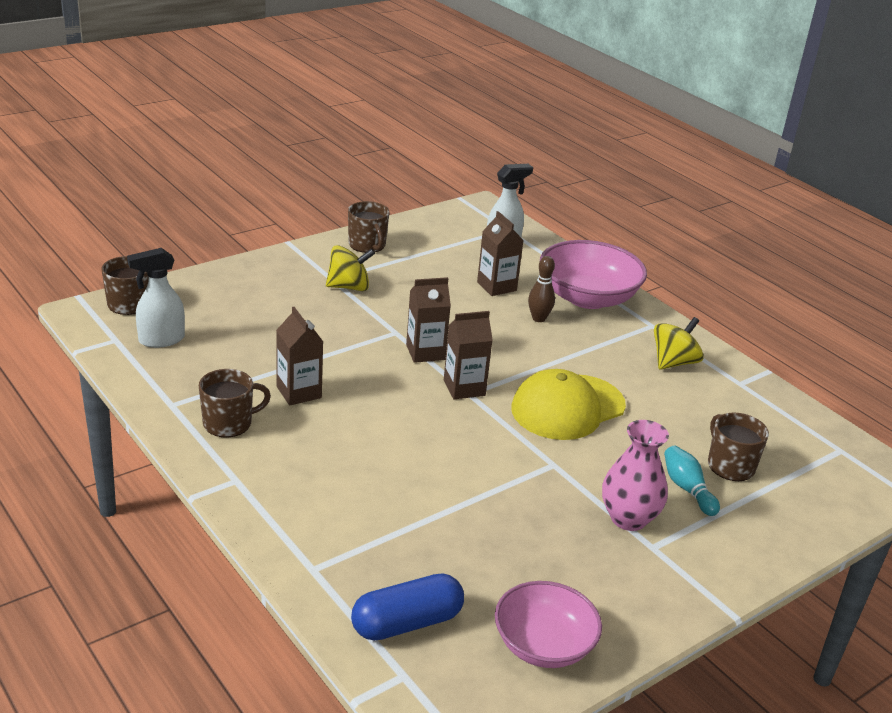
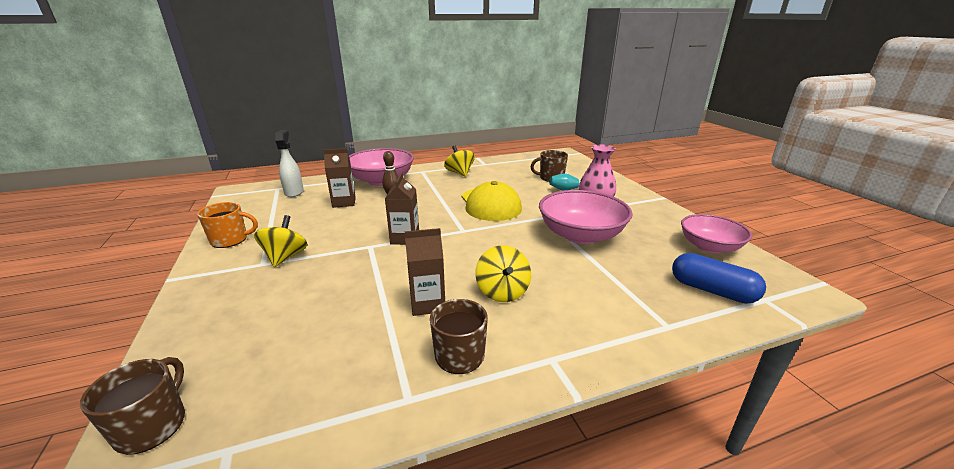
camera: 70 degrees left, 5 degrees down
white spray bottle [127,248,185,348] -> none
brown mug [348,201,389,253] -> orange mug [197,202,258,248]
blue capsule [351,573,464,640] -> blue capsule turned 45 degrees counterclockwise [672,253,766,303]
brown carton [444,311,493,399] -> none
none -> yellow spinning top [476,246,531,302]
none -> pink bowl [539,190,633,244]

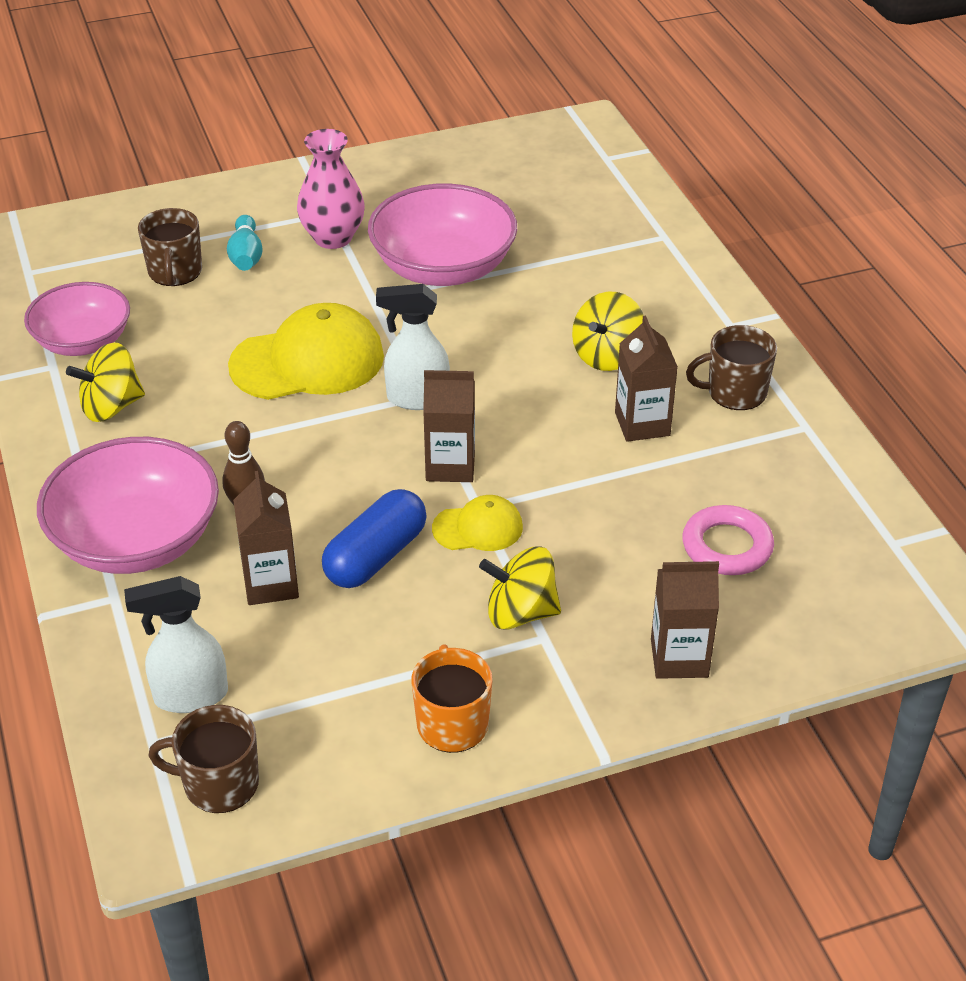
camera: 90 degrees left, 15 degrees up
brown mug [80,357,185,455] -> brown mug moved to [148,705,259,813]
yellow spinning top [476,246,531,302] -> yellow spinning top turned 135 degrees clockwise [572,292,644,371]
blue capsule [672,253,766,303] -> blue capsule moved to [322,489,426,588]
pink bowl [681,214,752,253] -> pink bowl moved to [24,282,130,356]
none -> white spray bottle [376,284,450,410]
none -> yellow cap [432,495,523,551]
none -> brown carton [651,561,719,679]
none -> pink ring [682,505,774,575]

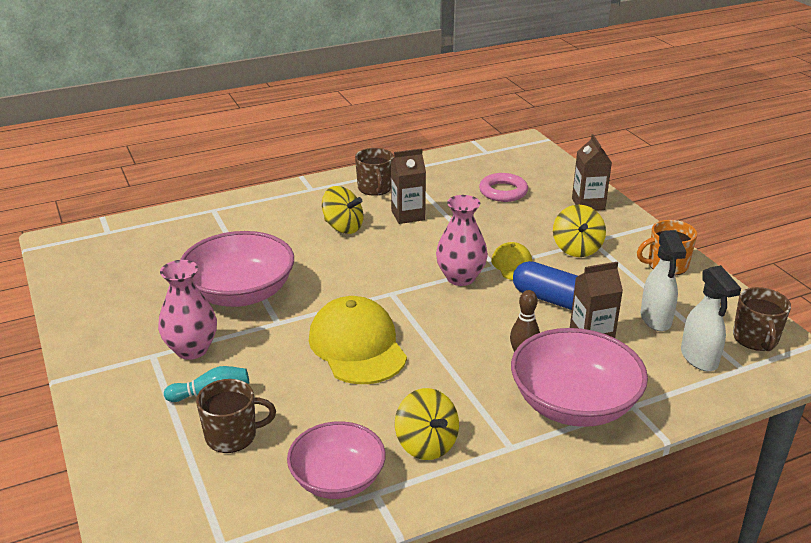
camera: 95 degrees left, 10 degrees down
white spray bottle [376,284,450,410] -> white spray bottle moved to [640,230,686,331]
brown carton [423,370,475,482] -> pink vase [436,195,488,286]

